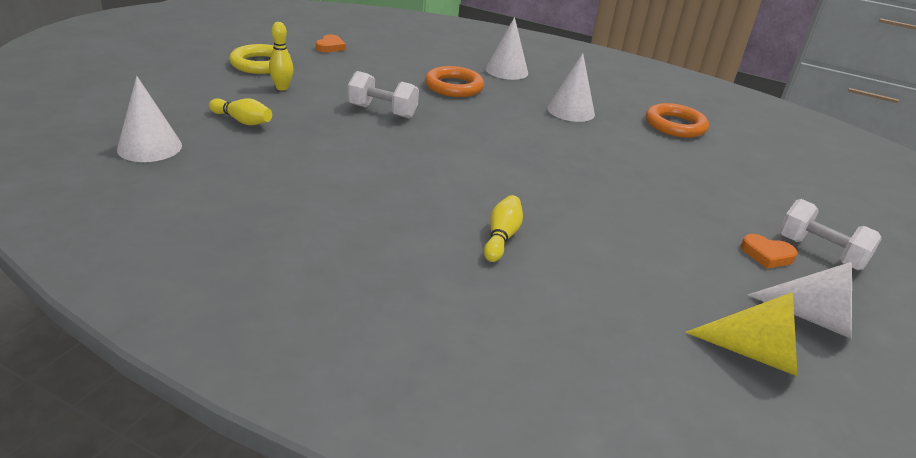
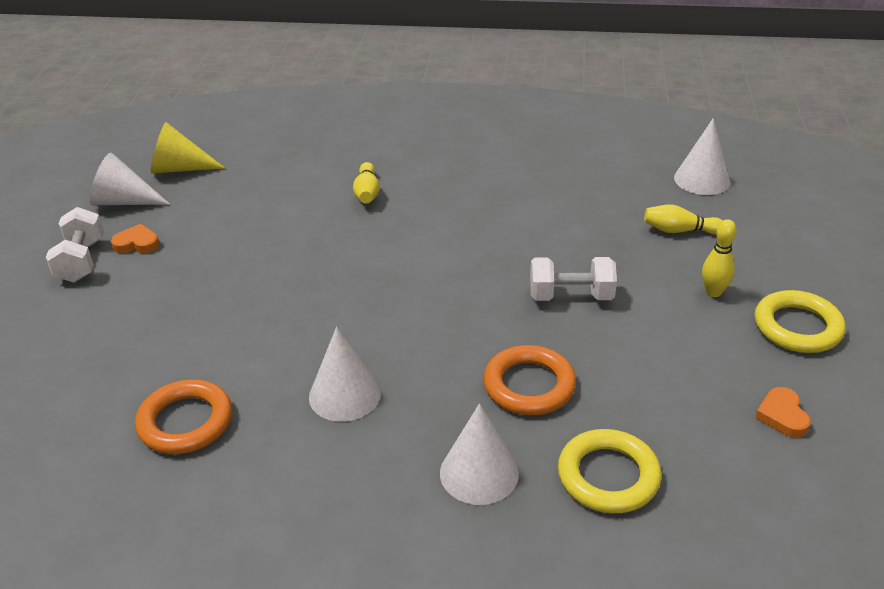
camera: 165 degrees right, 5 degrees up
white dumbbell [779,199,882,270] -> white dumbbell turned 60 degrees clockwise [46,207,104,283]
none -> yellow ring [558,429,661,513]

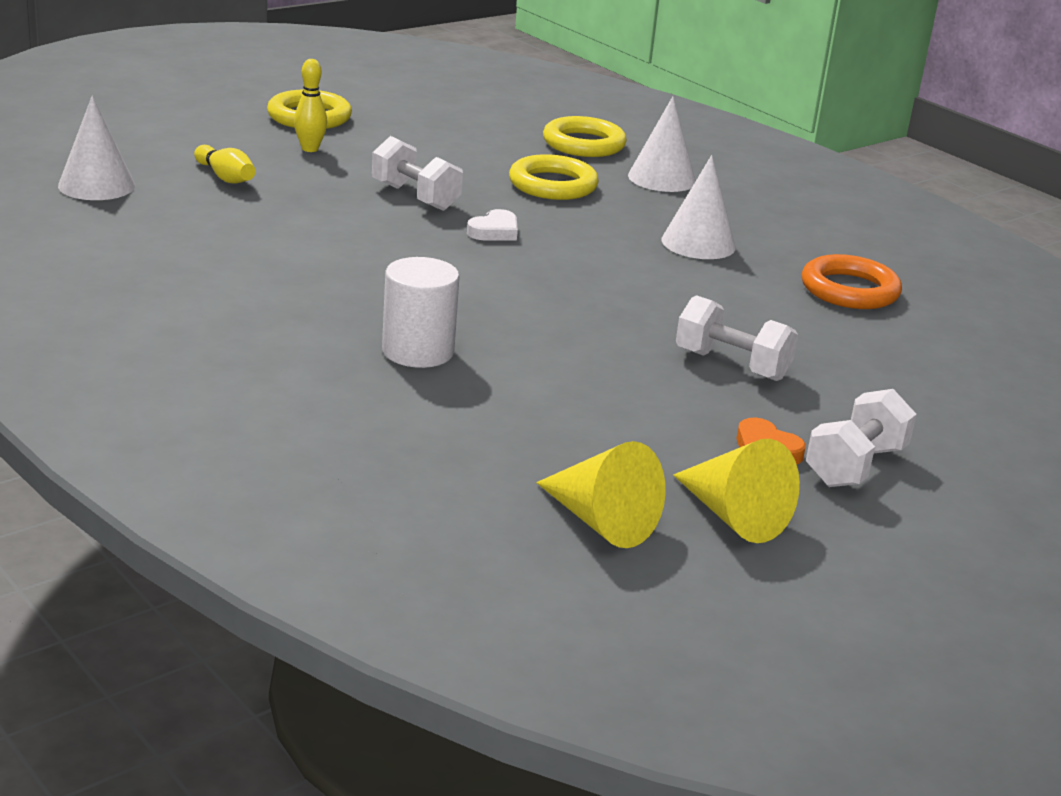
camera: 140 degrees left, 10 degrees down
white cone [90,153,170,205] -> yellow cone [673,439,800,543]
yellow bowling pin [353,162,380,204] -> white cylinder [382,257,460,368]
orange ring [483,345,576,415] -> yellow ring [509,154,599,200]
orange heart [755,387,811,438] -> none
none -> white heart [467,209,518,241]
none -> white dumbbell [676,295,798,381]

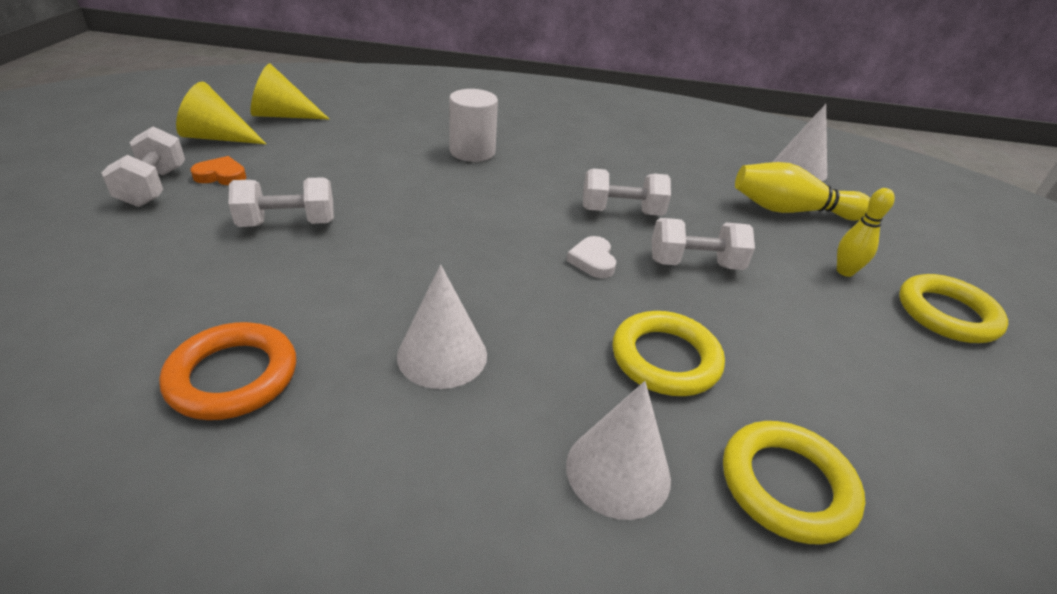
camera: 135 degrees right, 10 degrees up
yellow bowling pin [194,145,255,184] -> yellow bowling pin [735,162,870,221], size x1.66
none -> white dumbbell [583,169,671,216]

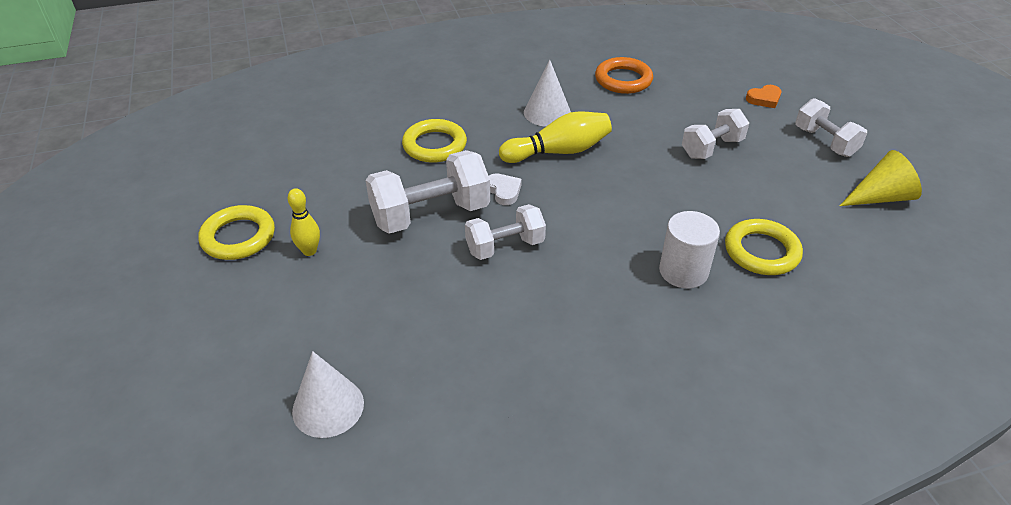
camera: 160 degrees right, 5 degrees up
orange heart [190,156,246,185] -> orange heart moved to [746,85,781,108]
yellow cone [251,63,330,120] -> none
white cone [566,381,671,520] -> none
white dumbbell [652,218,755,270] -> white dumbbell [366,150,490,234], size x1.58
yellow ring [723,421,865,544] -> yellow ring moved to [725,219,803,275]
yellow bowling pin [735,162,870,221] -> yellow bowling pin moved to [499,111,612,163]

